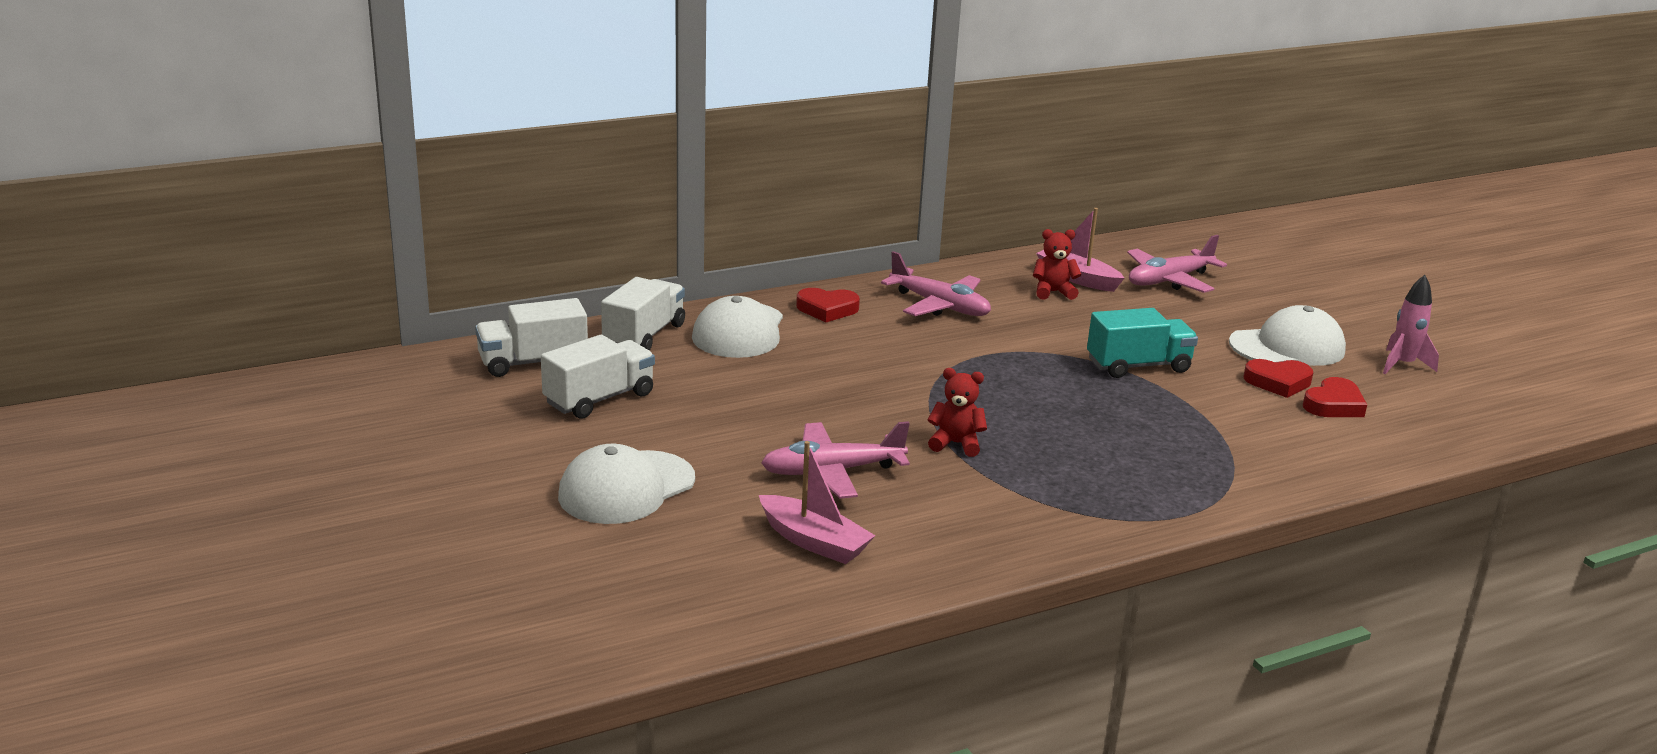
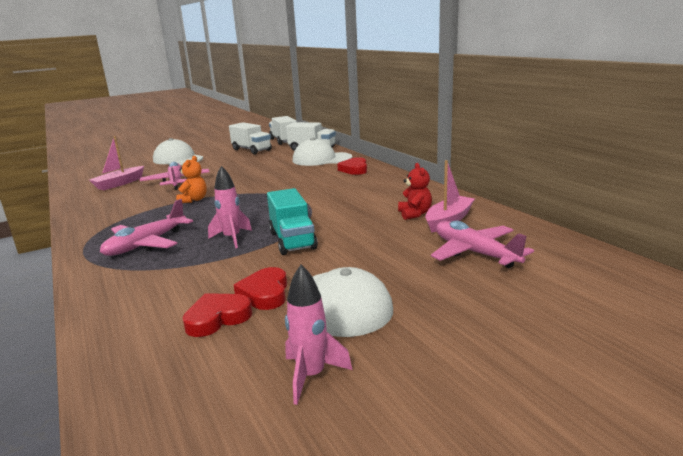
camera: 90 degrees right, 5 degrees down
pink plane [881,251,991,316] -> pink plane moved to [100,199,193,256]
red teddy bear [928,368,987,457] -> orange teddy bear [176,156,207,203]
red heart [1303,377,1367,417] -> red heart turned 105 degrees clockwise [182,293,252,337]
none -> pink rocket [208,166,252,248]

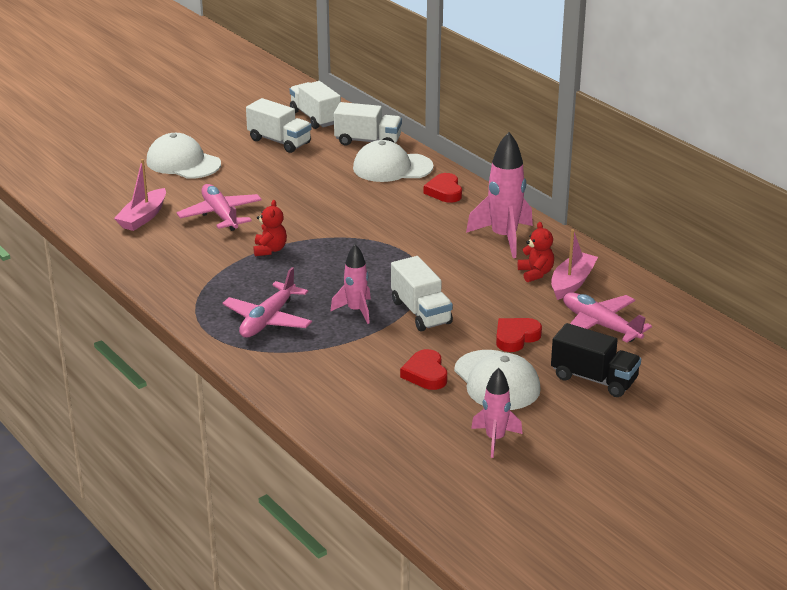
camera: 10 degrees left, 10 degrees up
orange teddy bear [176,156,207,203] -> red teddy bear [253,200,287,256]
red heart [182,293,252,337] -> red heart moved to [496,318,542,352]
turquoise truck [267,188,318,255] -> white truck [391,256,453,331]
none -> pink rocket [466,132,533,258]
none -> black truck [551,323,641,397]

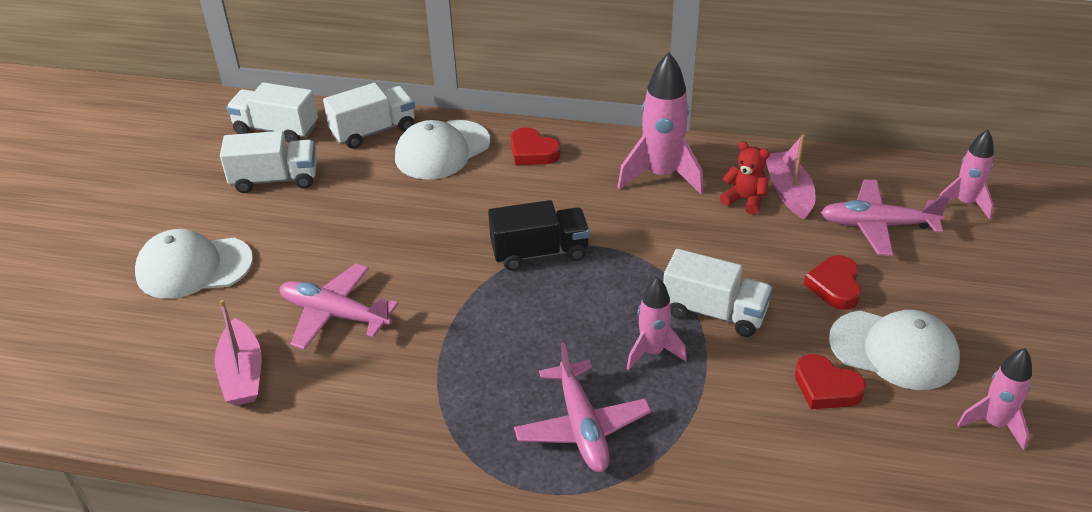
camera: 40 degrees left, 10 degrees up
red teddy bear [253,200,287,256] -> none
black truck [551,323,641,397] -> black truck moved to [488,200,590,271]
none -> pink rocket [940,130,994,220]

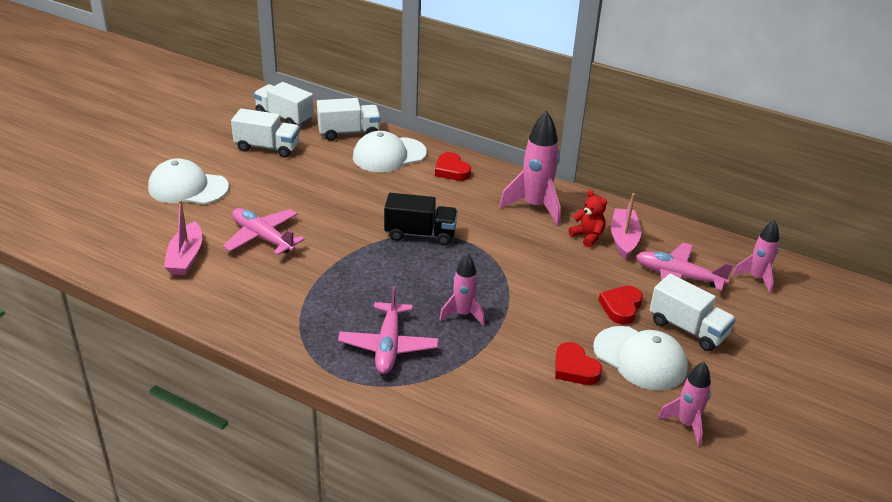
camera: 15 degrees right, 5 degrees down
white truck [663,249,773,337] -> white truck moved to [650,274,736,351]

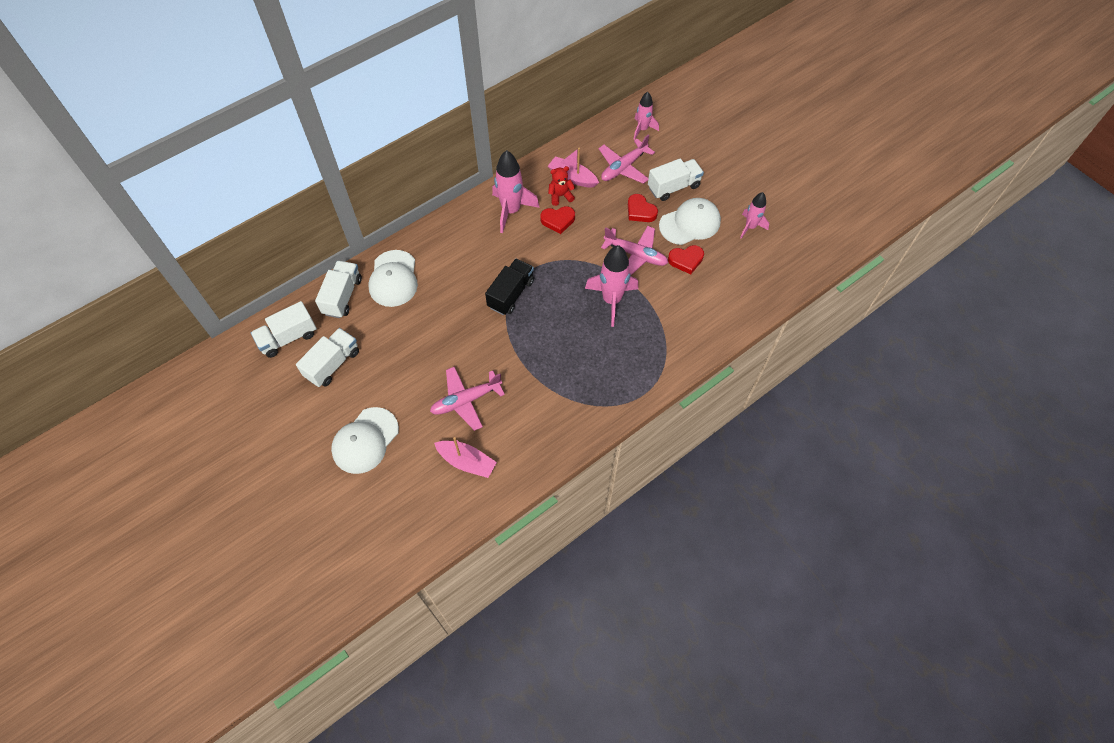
camera: 65 degrees left, 25 degrees up
pink plane [338,286,439,374] -> pink plane moved to [601,226,668,275]
red heart [435,152,471,181] -> red heart moved to [540,206,575,234]
pink rocket [439,253,485,326] -> pink rocket [585,245,638,327], size x1.64

